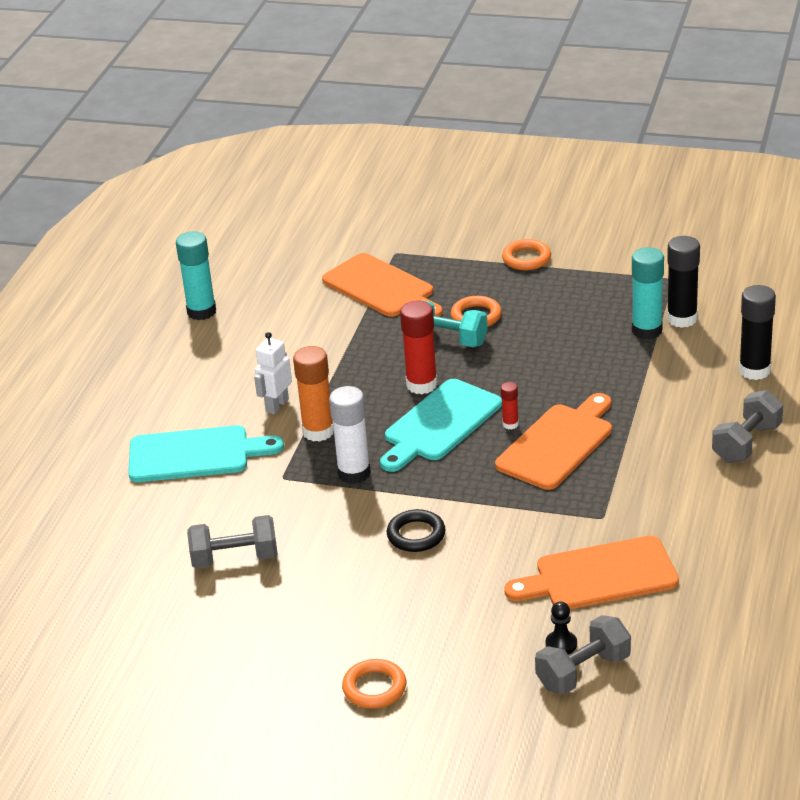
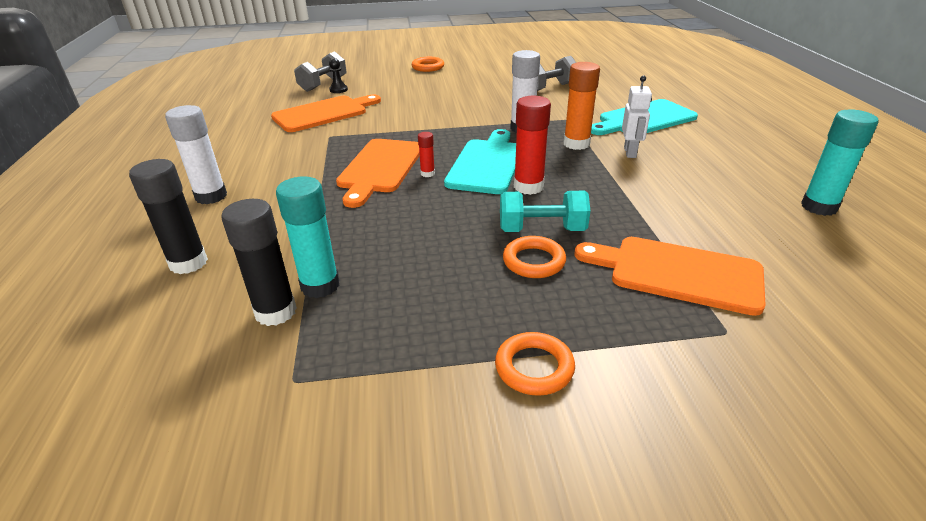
camera: 155 degrees right, 0 degrees up
black ring [387,509,445,552] -> none
grey dumbbell [712,390,783,463] -> white glue stick [165,105,227,204]

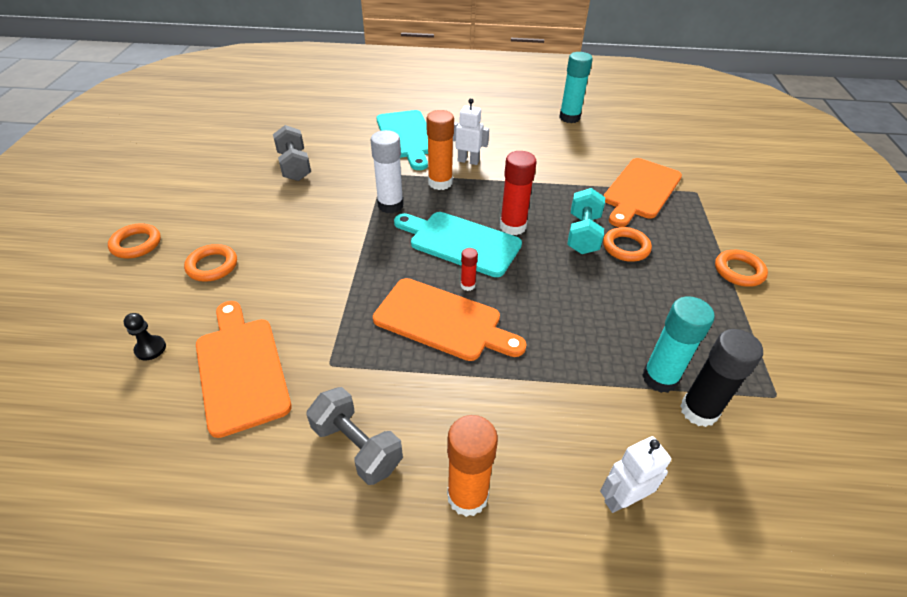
camera: 80 degrees left, 10 degrees up
black glue stick [129,159,208,274] -> white robot [600,436,671,513]
white glue stick [165,105,227,204] -> orange glue stick [447,415,498,517]
grey dumbbell [294,51,347,92] -> grey dumbbell moved to [306,387,403,485]
none -> orange ring [184,244,237,282]

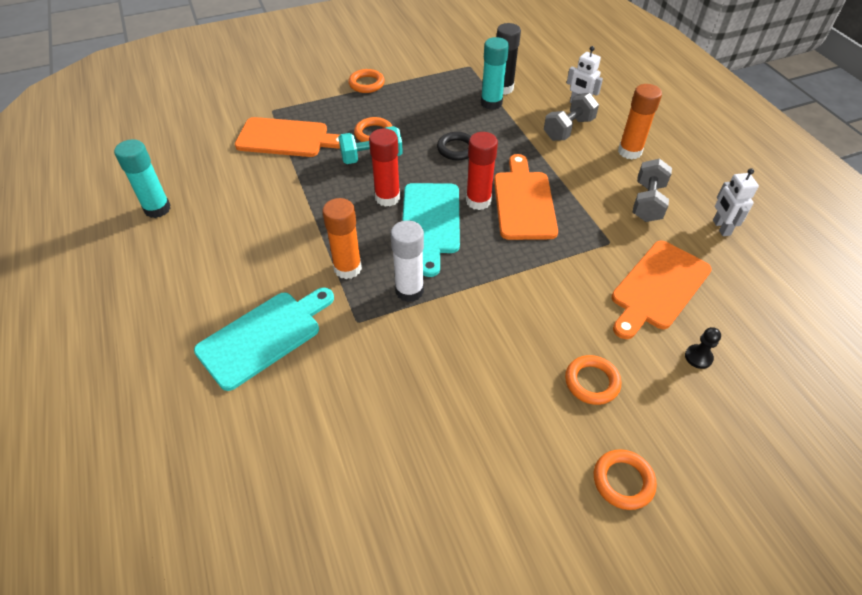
camera: 115 degrees left, 5 degrees up
grey dumbbell [273,125,311,181] -> grey dumbbell moved to [544,93,599,141]
white robot [453,98,489,165] -> white robot moved to [713,168,759,236]
red glue stick [461,248,478,291] -> red glue stick [466,132,498,210], size x2.00
none -> black ring [437,132,471,160]

